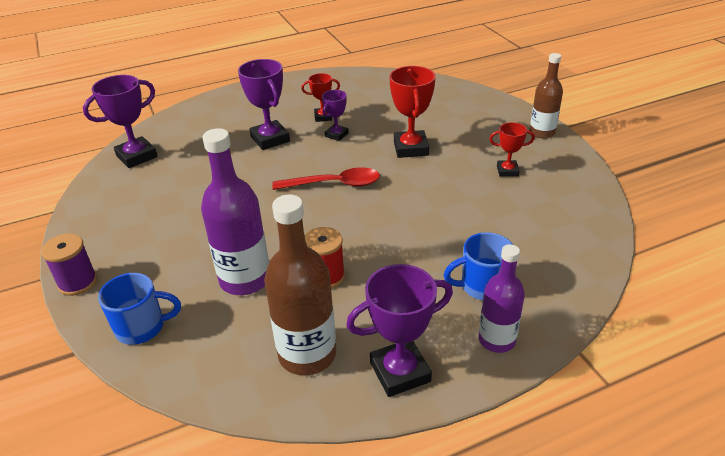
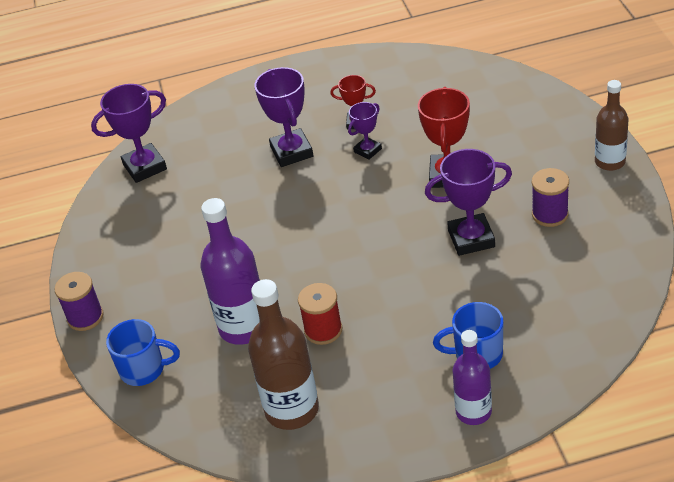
camera: 15 degrees right, 5 degrees up
red spoon [272,167,380,190] -> none
purple trophy [346,264,453,397] -> purple trophy moved to [425,149,512,256]
red trophy [490,122,535,177] -> purple spool [532,168,569,227]

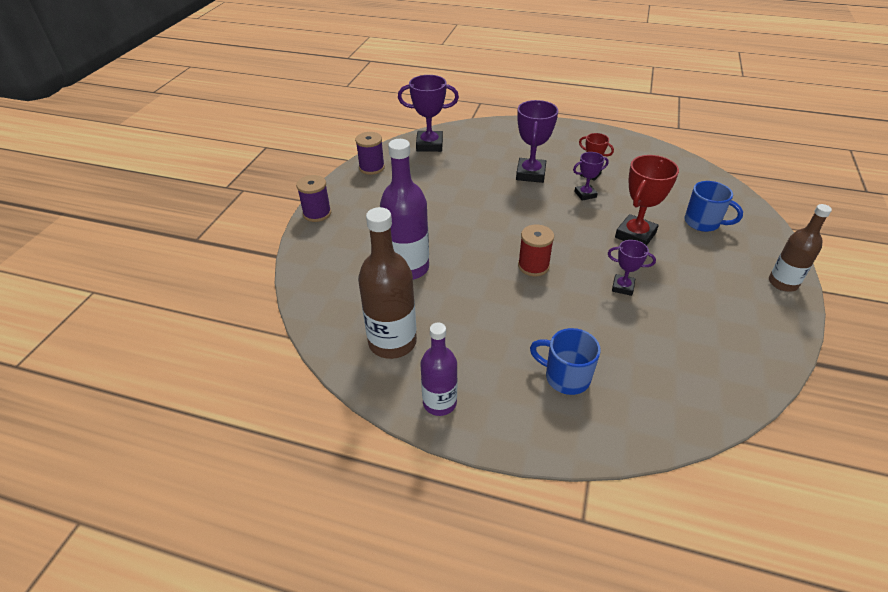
camera: 25 degrees right, 0 degrees up
blue mug [106,319,180,386] -> blue mug moved to [684,181,743,232]
red spool [298,283,342,345] -> red spool moved to [518,225,554,276]
purple trophy [425,149,512,256] -> purple trophy [608,240,656,296], size x0.58
purple bottle [452,330,492,425] -> purple bottle moved to [420,323,457,416]
purple spool [532,168,569,227] -> purple spool moved to [355,132,385,175]

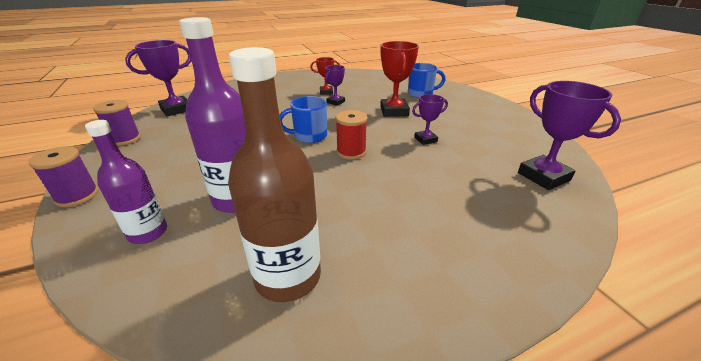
camera: 40 degrees left, 10 degrees down
purple bottle [420,323,457,416] -> purple bottle moved to [85,120,167,244]
purple trophy [516,100,558,183] -> purple trophy moved to [518,81,621,190]
blue mug [530,328,601,395] -> blue mug moved to [280,96,327,143]
brown bottle [769,204,832,292] -> none

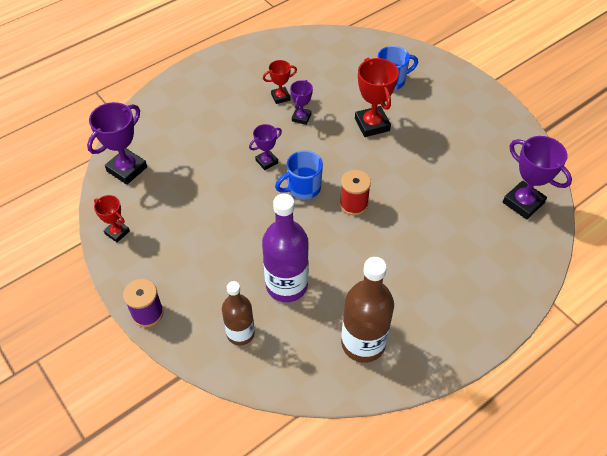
camera: 15 degrees left, 20 degrees up
purple bottle [85,120,167,244] -> brown bottle [222,281,255,345]
purple spool [93,100,141,146] -> red trophy [94,195,130,242]
purple trophy [412,94,448,145] -> purple trophy moved to [249,124,282,170]

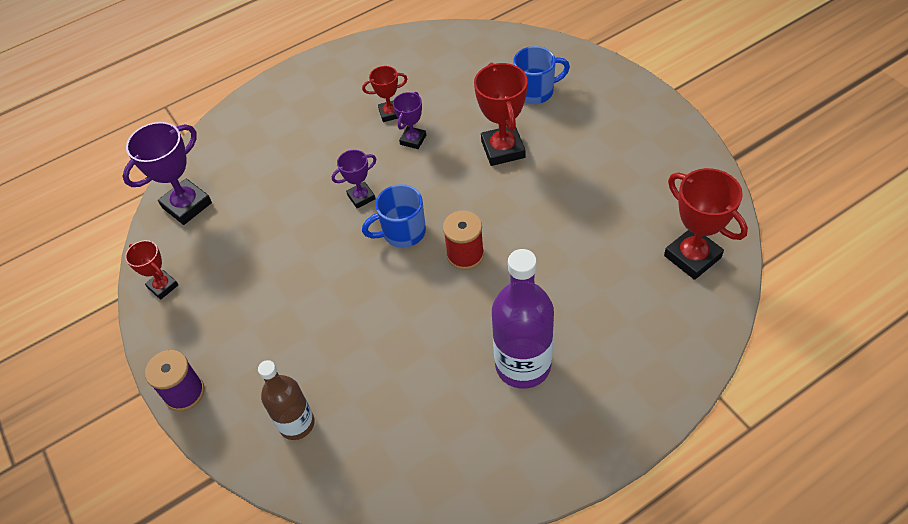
camera: 10 degrees right, 0 degrees up
purple bottle [262,194,309,302] -> purple bottle moved to [492,249,554,389]
brown bottle [341,257,394,363] -> none
purple trophy [503,136,572,219] -> red trophy [664,168,748,280]

